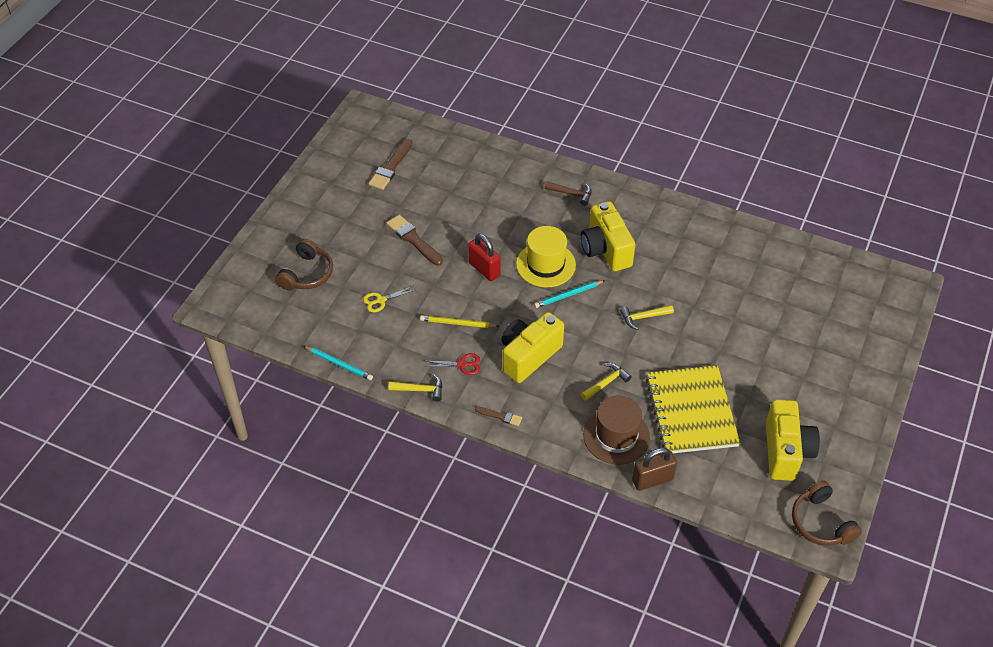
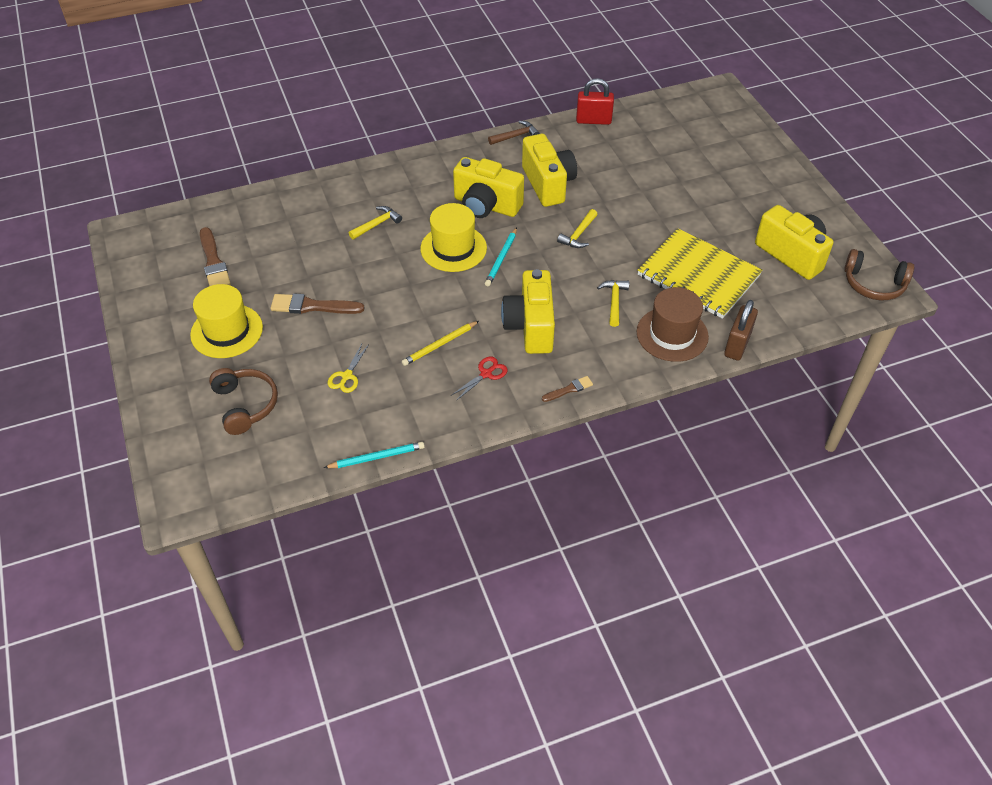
camera: 45 degrees left, 0 degrees up
yellow hammer [389,374,442,401] -> yellow hammer moved to [349,206,402,240]
red padlock [468,234,501,281] -> red padlock moved to [576,78,614,125]
brown hammer [545,181,592,206] -> brown hammer moved to [488,121,540,145]
none -> yellow hat [190,284,263,358]
none -> yellow camera [522,134,577,207]

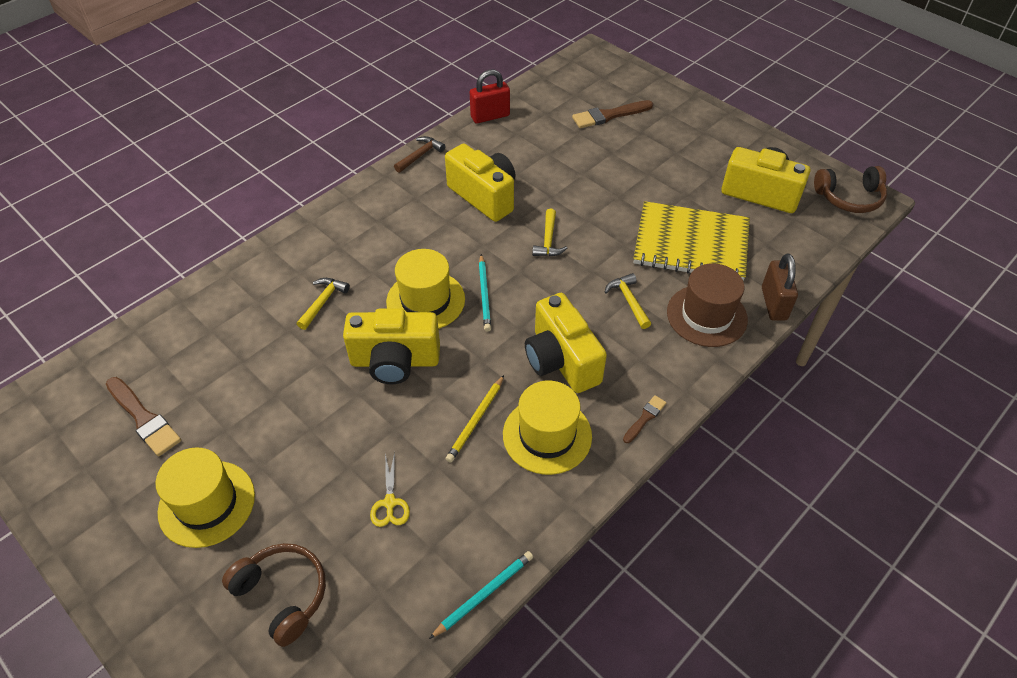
camera: 25 degrees left, 0 degrees up
brown brush [270,294,364,314] -> brown brush moved to [572,100,653,128]
red scissors [452,357,508,401] -> yellow hat [503,381,592,475]
yellow camera [453,157,524,218] -> yellow camera moved to [343,309,440,384]

